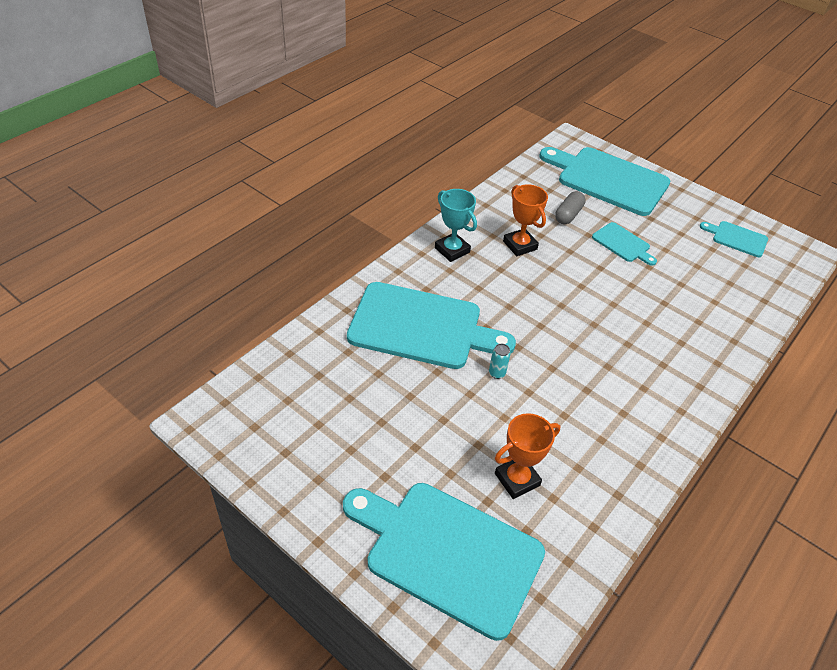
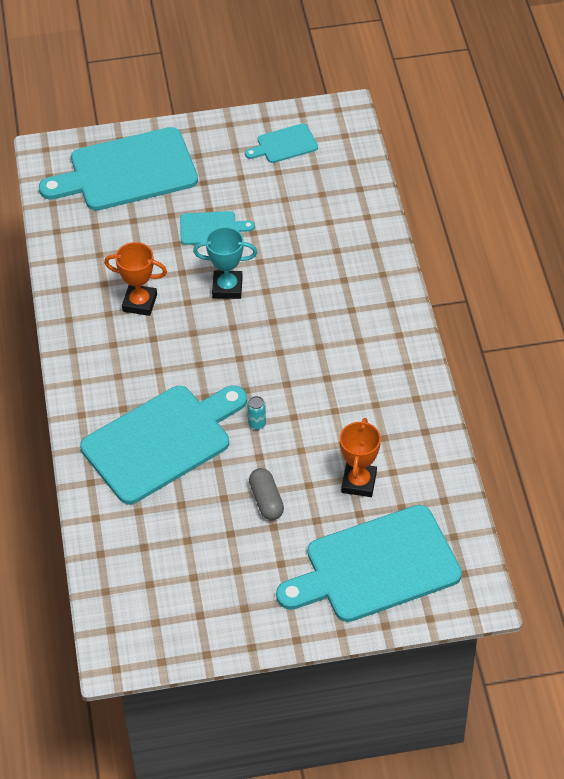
camera: 45 degrees left, 5 degrees up
turquoise trophy [435,189,477,262] -> turquoise trophy moved to [193,227,257,299]
grey capsule [555,191,586,224] -> grey capsule moved to [249,468,284,520]

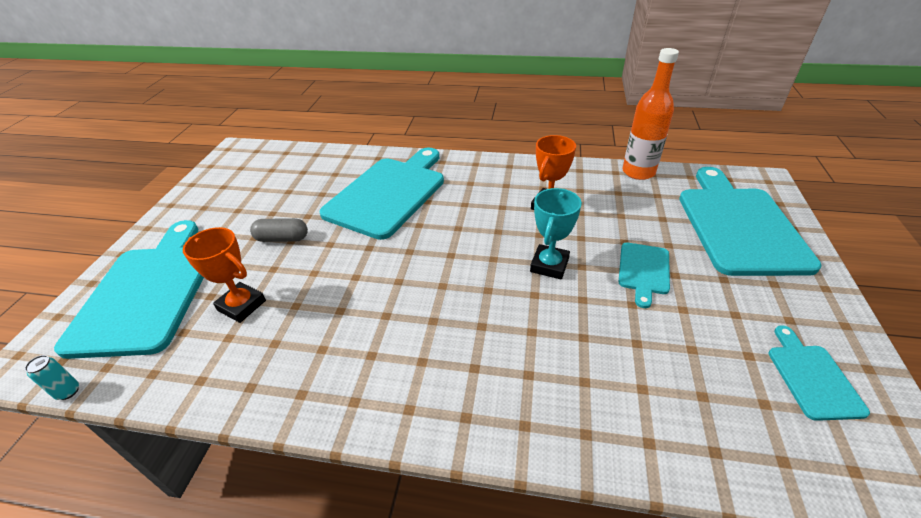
camera: 110 degrees right, 10 degrees down
turquoise cutting board [80,385,247,504] -> turquoise cutting board turned 135 degrees counterclockwise [320,148,444,240]
turquoise can [247,396,266,430] -> turquoise can moved to [25,355,79,400]
none -> orange bottle [622,48,679,180]

